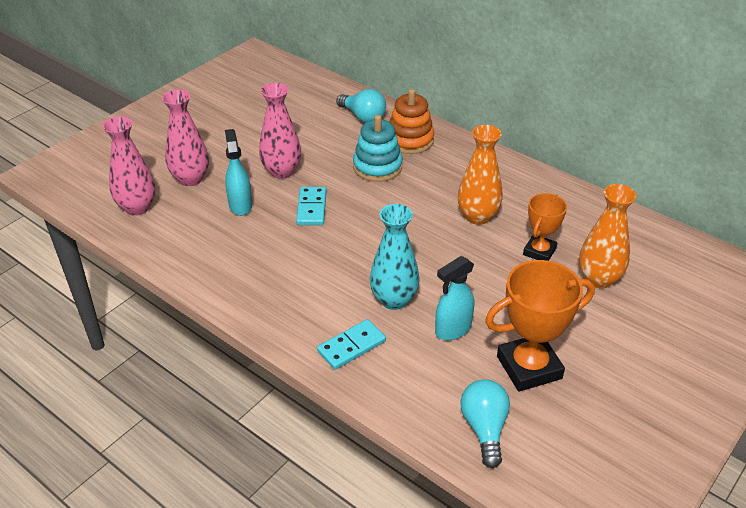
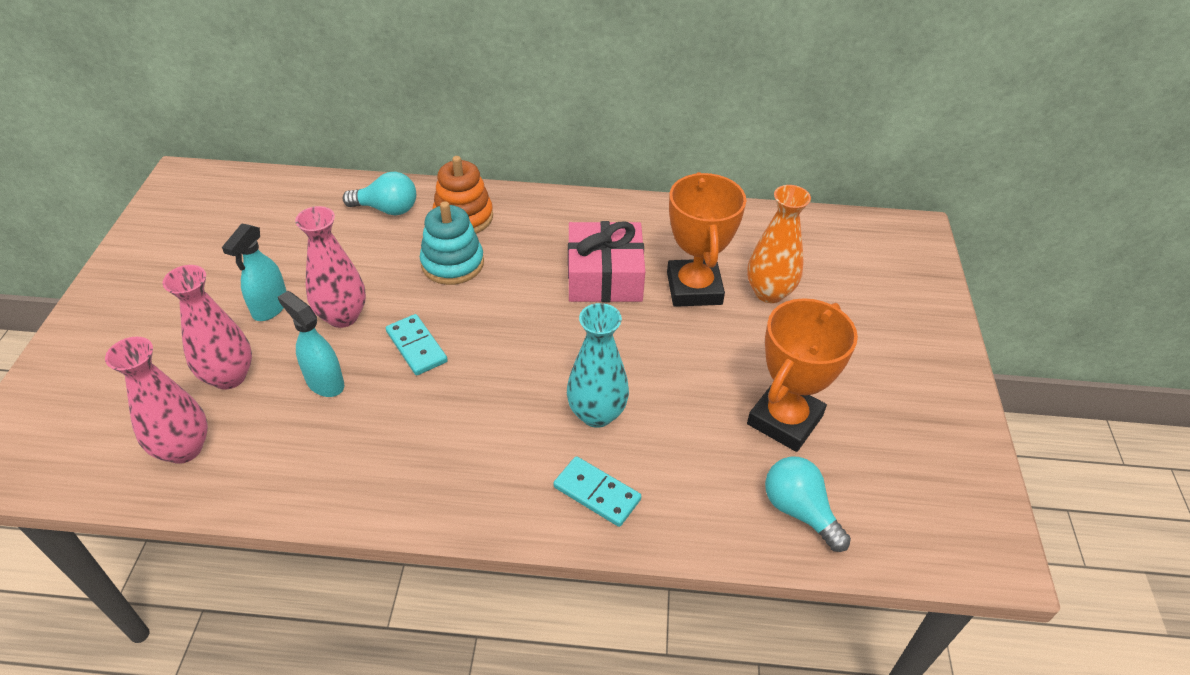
camera: 35 degrees left, 5 degrees up
turquoise domino [317,319,386,370] -> turquoise domino turned 75 degrees counterclockwise [553,456,641,527]
turquoise spray bottle [435,256,474,340] -> turquoise spray bottle moved to [222,224,287,321]
orange vase [458,125,503,225] -> pink gift [568,221,645,302]
orange trophy [523,193,567,261] -> orange trophy [667,172,746,307], size x1.66

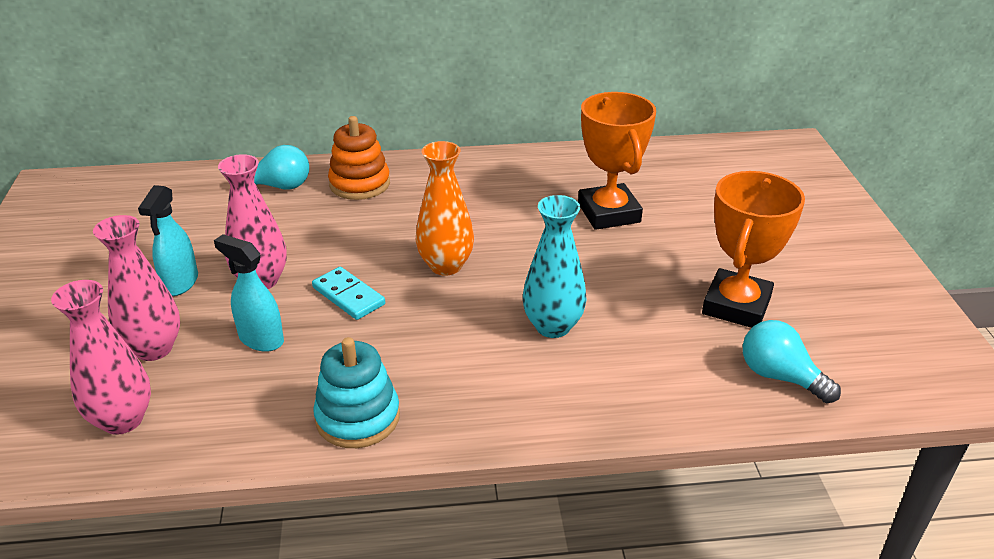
camera: 10 degrees left, 10 degrees down
turquoise stacking toy [420,201,484,285] -> turquoise stacking toy moved to [313,337,400,448]
turquoise domino [553,456,641,527] -> none
pink gift [568,221,645,302] -> none
orange vase [747,185,811,303] -> orange vase moved to [415,141,474,276]

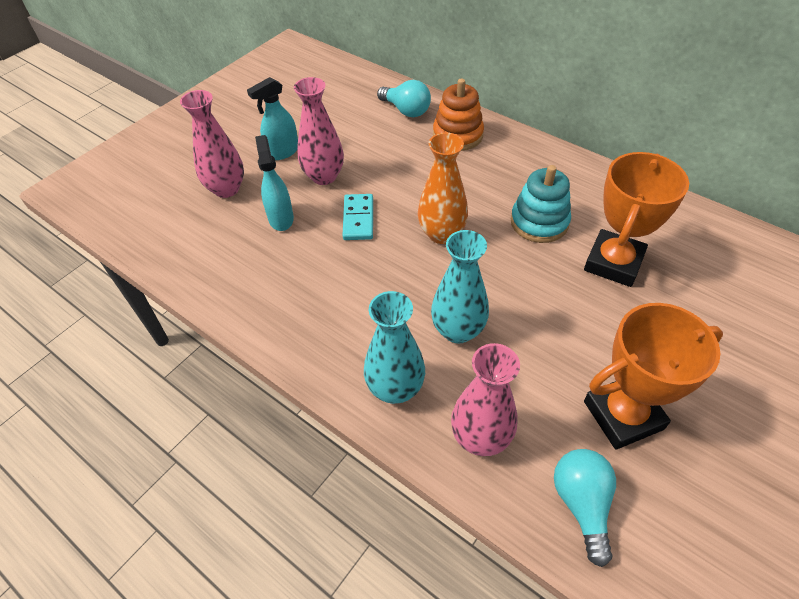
camera: 45 degrees right, 15 degrees up
pink vase [51,280,151,435] -> pink vase moved to [451,343,520,456]
turquoise stacking toy [313,337,400,448] -> turquoise stacking toy moved to [511,165,571,243]
none -> turquoise vase [364,291,425,404]

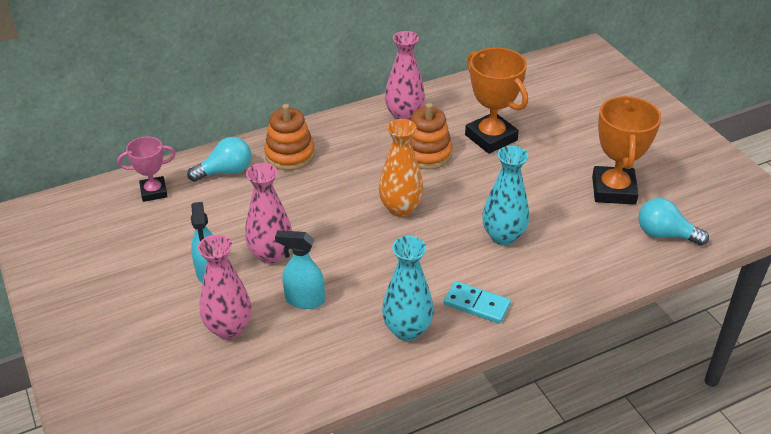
camera: 65 degrees left, 10 degrees down
turquoise domino [342,194,373,240] -> turquoise domino moved to [444,281,511,324]
turquoise vase [364,291,425,404] -> turquoise vase moved to [382,236,434,341]
pink vase [451,343,520,456] -> pink vase moved to [385,31,425,120]
turquoise stacking toy [511,165,571,243] -> orange stacking toy [411,103,453,170]
none -> pink trophy [117,136,176,202]

